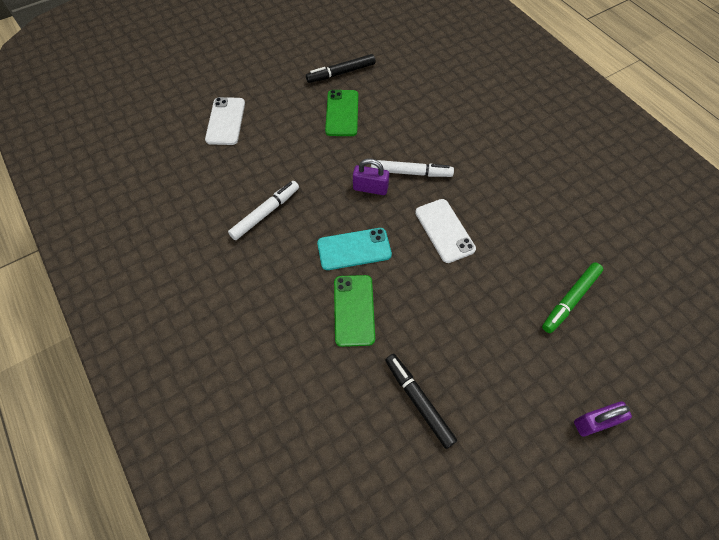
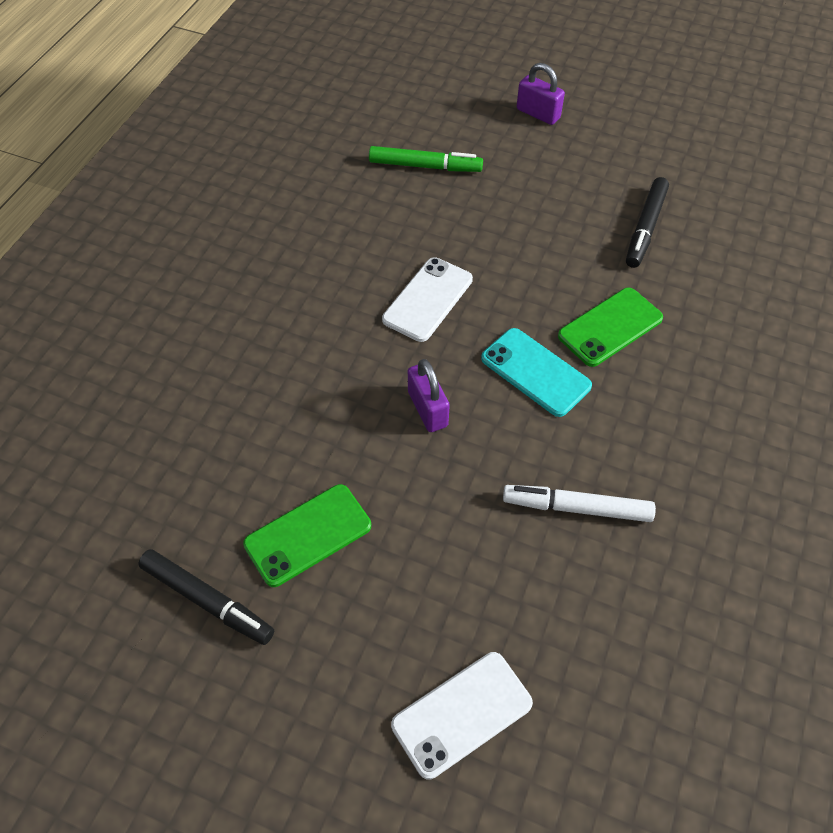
camera: 125 degrees left, 5 degrees down
white marker [371,160,454,177] -> none

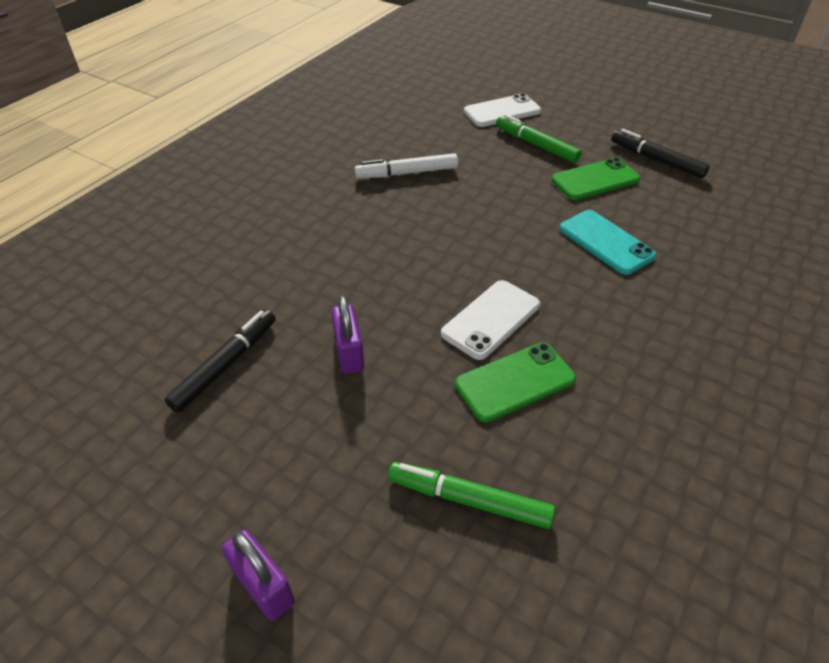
camera: 170 degrees left, 10 degrees down
purple padlock [408,359,450,432] -> purple padlock moved to [331,296,364,374]
turquoise phone [481,328,592,417] -> turquoise phone moved to [560,210,656,275]
white marker [503,485,656,522] -> white marker turned 150 degrees clockwise [354,153,458,178]
green phone [558,288,663,367] -> green phone moved to [455,343,576,422]
none -> green marker [496,114,582,163]

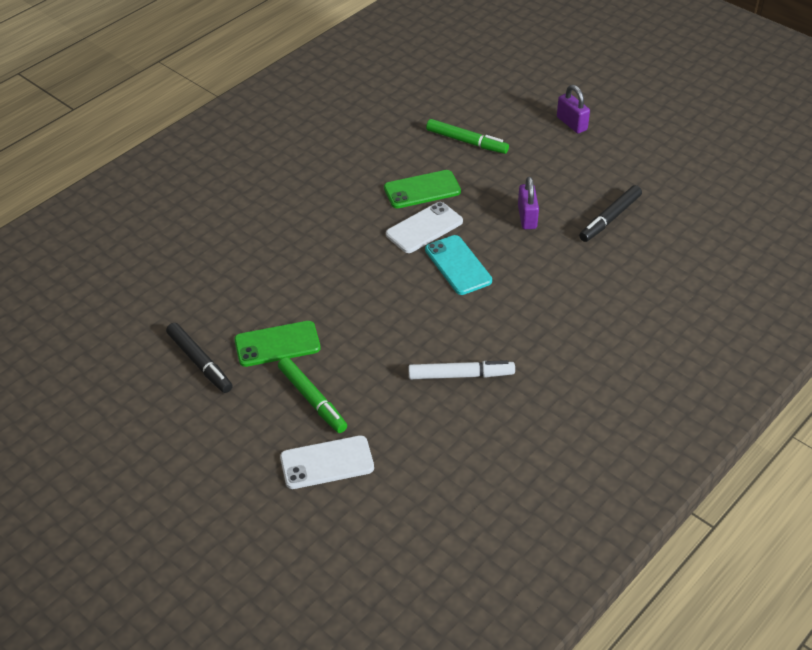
camera: 170 degrees left, 0 degrees up
turquoise phone [560,210,656,275] -> turquoise phone moved to [425,235,492,295]

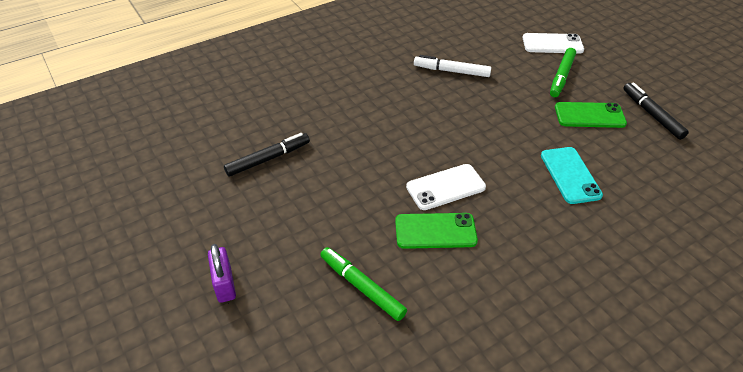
camera: 165 degrees left, 0 degrees up
green marker [278,357,347,433] -> green marker turned 135 degrees counterclockwise [550,48,576,97]
turquoise phone [425,235,492,295] -> turquoise phone moved to [541,147,603,204]
purple padlock [518,177,539,229] -> none

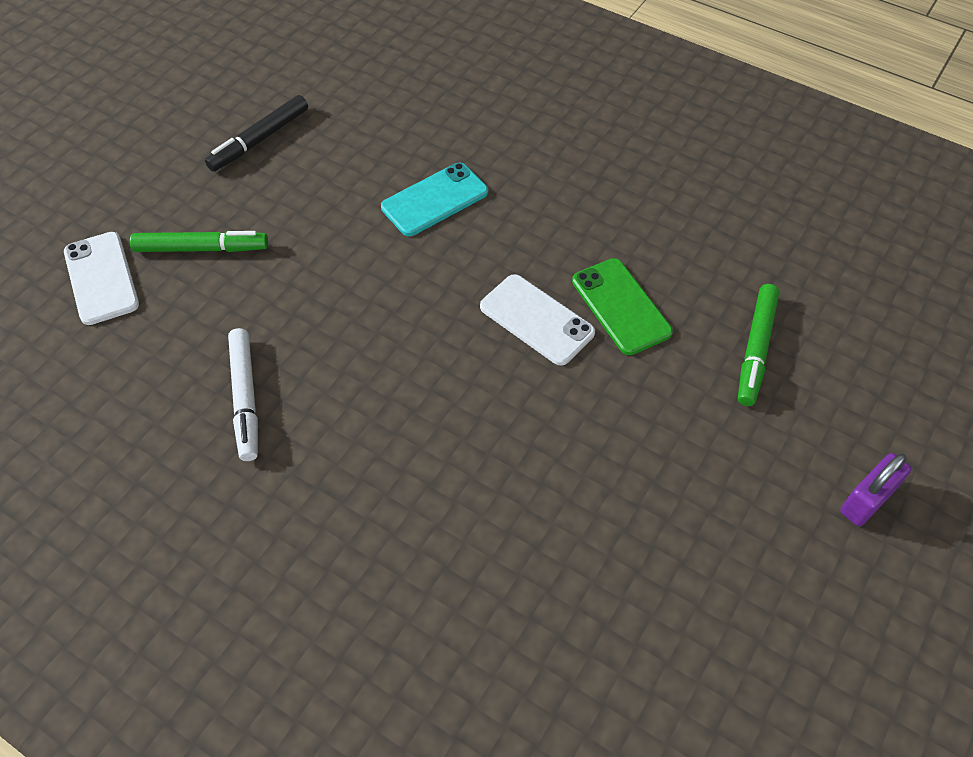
camera: 115 degrees left, 10 degrees up
black marker [224,133,310,177] -> none
green phone [555,102,627,128] -> none

